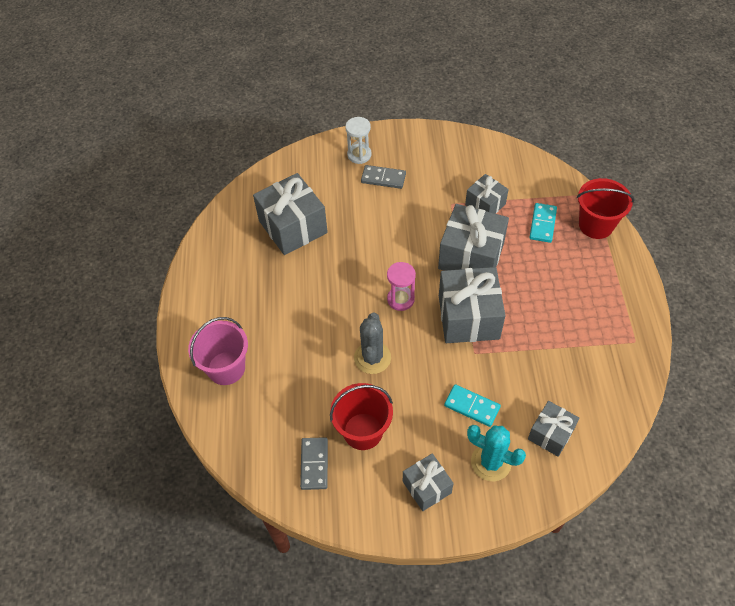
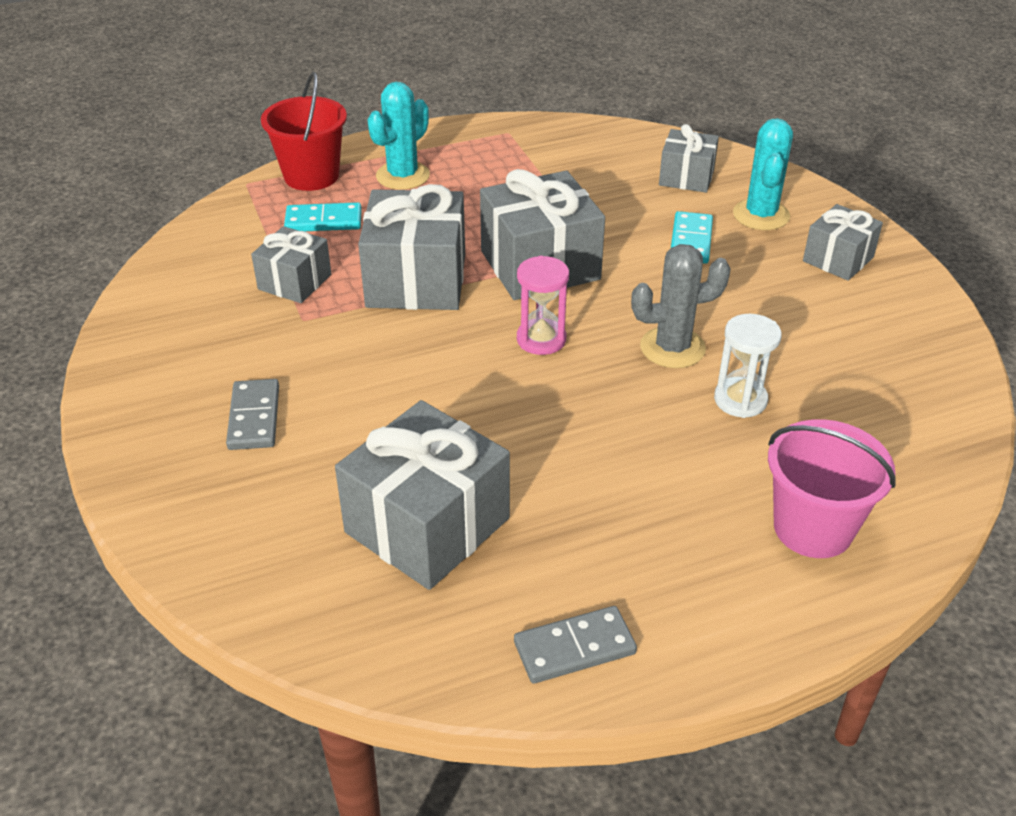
camera: 110 degrees left, 15 degrees down
grey domino [300,437,328,490] -> grey domino moved to [514,606,637,683]
red bucket [330,383,393,450] -> none
white hourglass [345,117,372,164] -> white hourglass moved to [714,314,782,418]
none -> turquoise cactus [367,82,430,190]

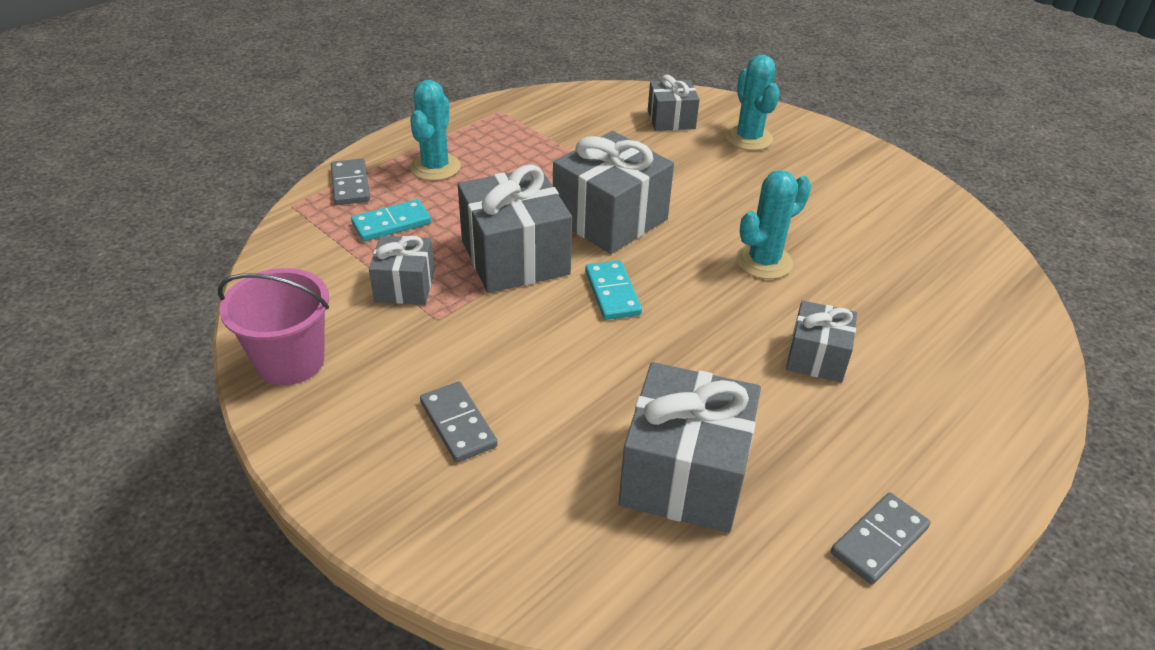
camera: 25 degrees left, 0 degrees up
red bucket [261,72,347,191] -> grey domino [331,159,370,205]
pink hourglass [517,256,569,355] -> none
grey cactus [631,244,731,368] -> turquoise cactus [736,170,812,279]
turquoise domino [671,211,713,264] -> turquoise domino moved to [585,260,642,320]
white hourglass [714,314,782,418] -> none
pink bucket [768,419,896,558] -> pink bucket moved to [218,268,329,385]
grey gift [803,204,883,281] -> grey gift moved to [786,300,857,382]

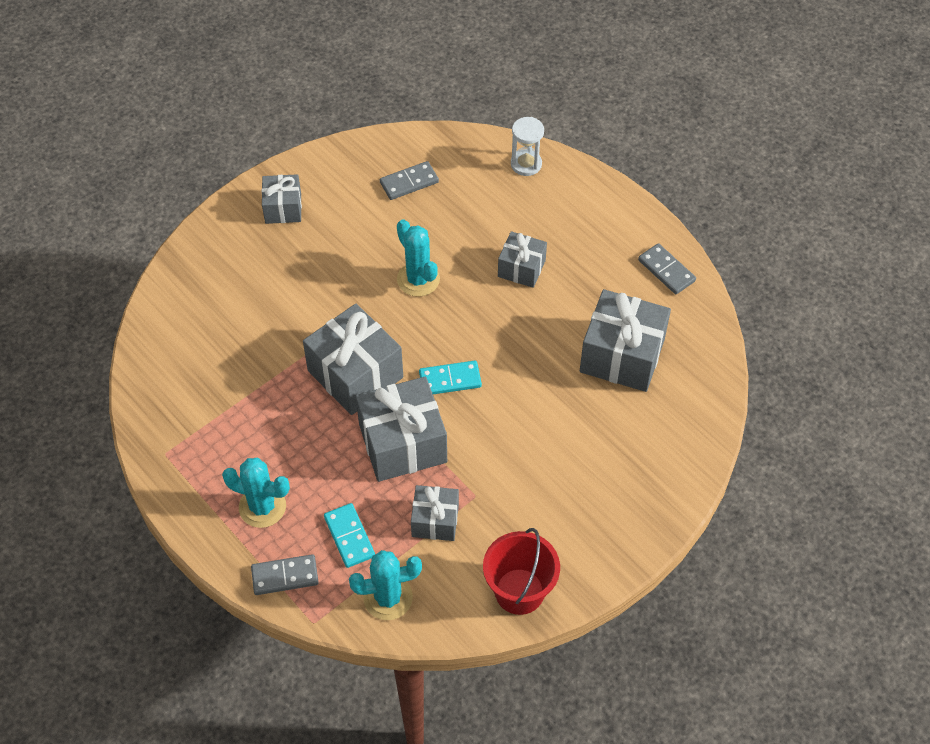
camera: 85 degrees left, 15 degrees up
pink bucket [218,268,329,385] -> red bucket [483,528,560,615]
grey domino [420,382,498,462] -> grey domino moved to [380,161,439,200]
grey gift [648,75,700,131] -> grey gift moved to [262,174,302,224]
turquoise cactus [726,55,780,151] -> turquoise cactus moved to [349,550,422,620]
none -> white hourglass [511,117,544,176]

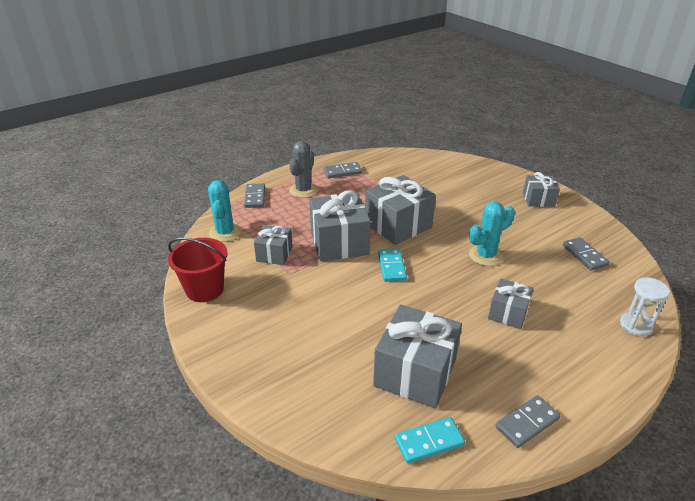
camera: 95 degrees right, 20 degrees down
turquoise cactus [222,458,290,528] -> grey cactus [289,141,318,198]
turquoise domino [324,503,375,568] -> turquoise domino moved to [395,417,465,464]
none -> grey domino [323,162,362,178]

